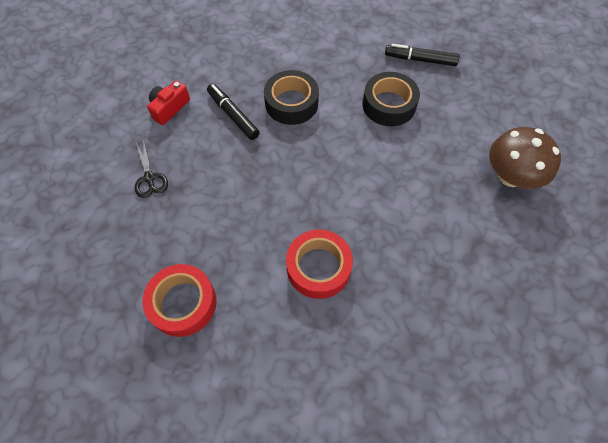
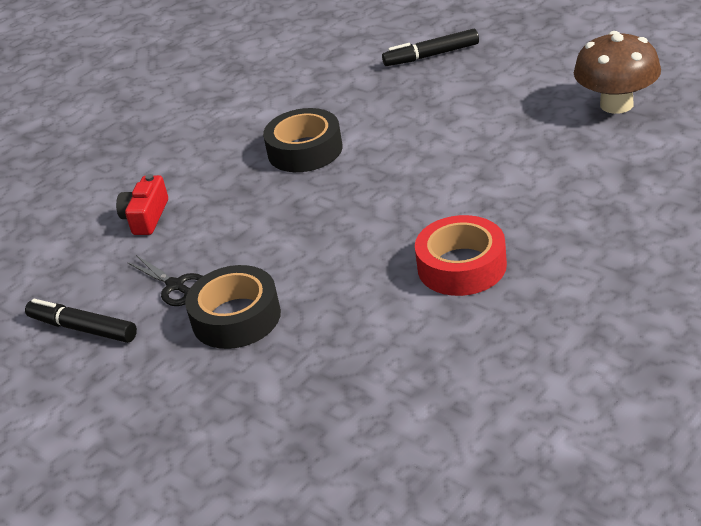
camera: 20 degrees left, 25 degrees down
red tape [142,264,216,337] -> none
black marker [207,84,260,140] -> black marker moved to [25,299,137,343]
black tape [363,72,420,126] -> black tape moved to [185,265,281,349]

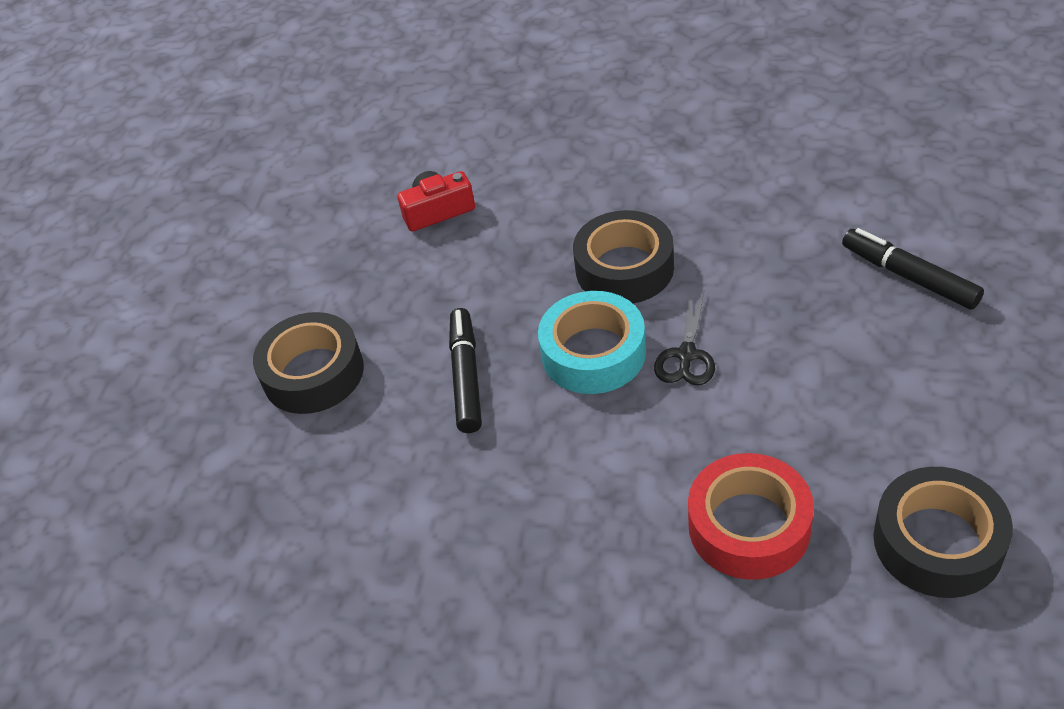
camera: 60 degrees right, 10 degrees up
black marker [25,299,137,343] -> black marker moved to [449,308,482,433]
black scissors [127,255,203,306] -> black scissors moved to [654,291,715,385]
red tape [415,215,507,296] -> red tape moved to [688,453,814,580]
brown mushroom [574,31,661,114] -> black tape [873,467,1013,598]
none -> turquoise tape [538,291,646,394]

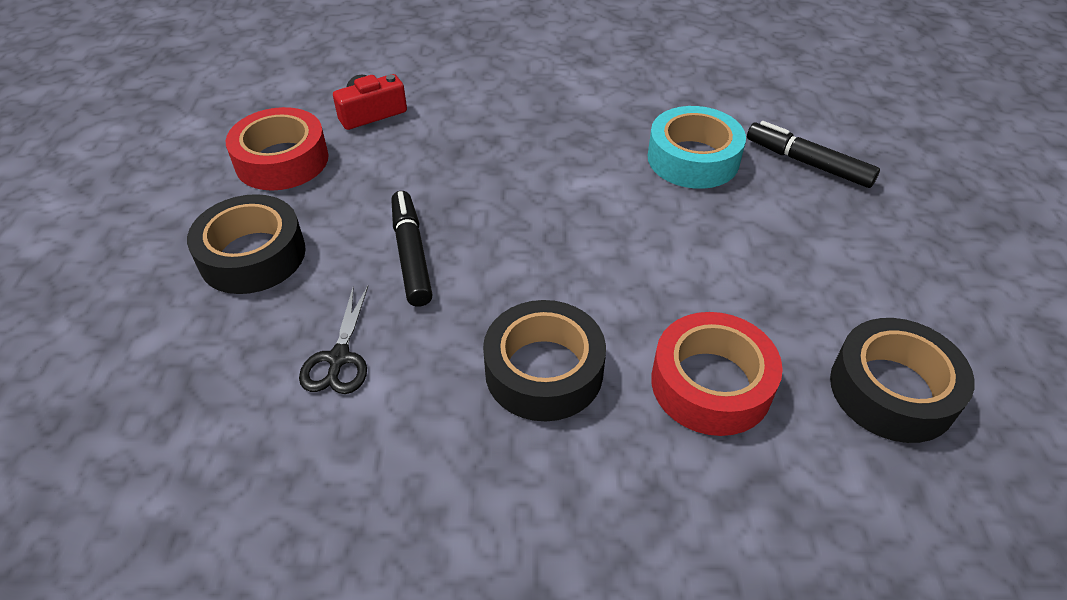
camera: 15 degrees left, 0 degrees up
turquoise tape [538,291,646,394] -> turquoise tape moved to [648,106,746,189]
black tape [573,210,674,303] -> black tape moved to [483,300,606,421]
black scissors [654,291,715,385] -> black scissors moved to [299,286,368,394]
none -> red tape [226,107,329,191]

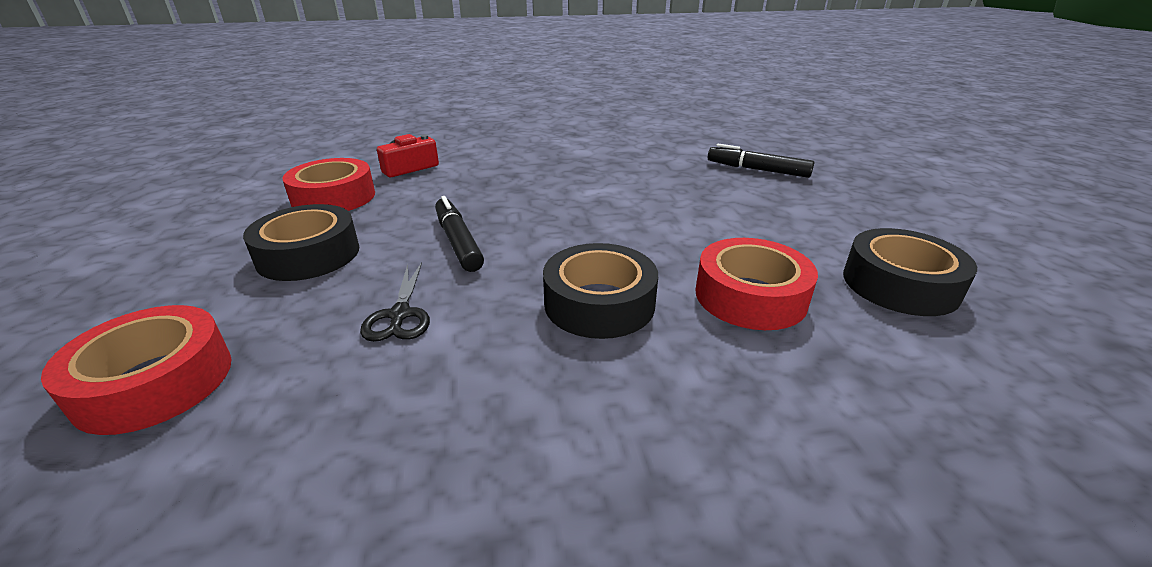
camera: 10 degrees left, 15 degrees down
turquoise tape [648,106,746,189] -> none
none -> red tape [41,305,232,435]

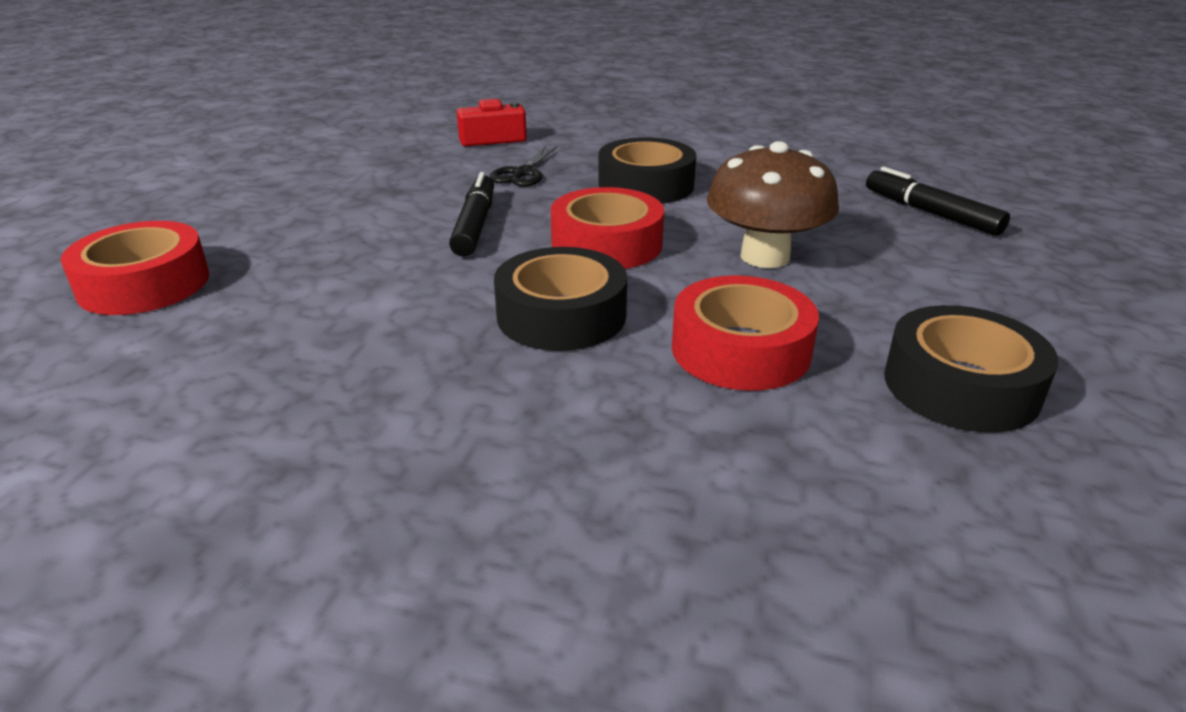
camera: 25 degrees right, 0 degrees up
black tape [243,204,359,281] -> black tape moved to [598,137,696,204]
red tape [282,158,375,211] -> red tape moved to [551,187,664,269]
black scissors [360,262,430,342] -> black scissors moved to [490,146,557,186]
none -> brown mushroom [707,141,839,268]

